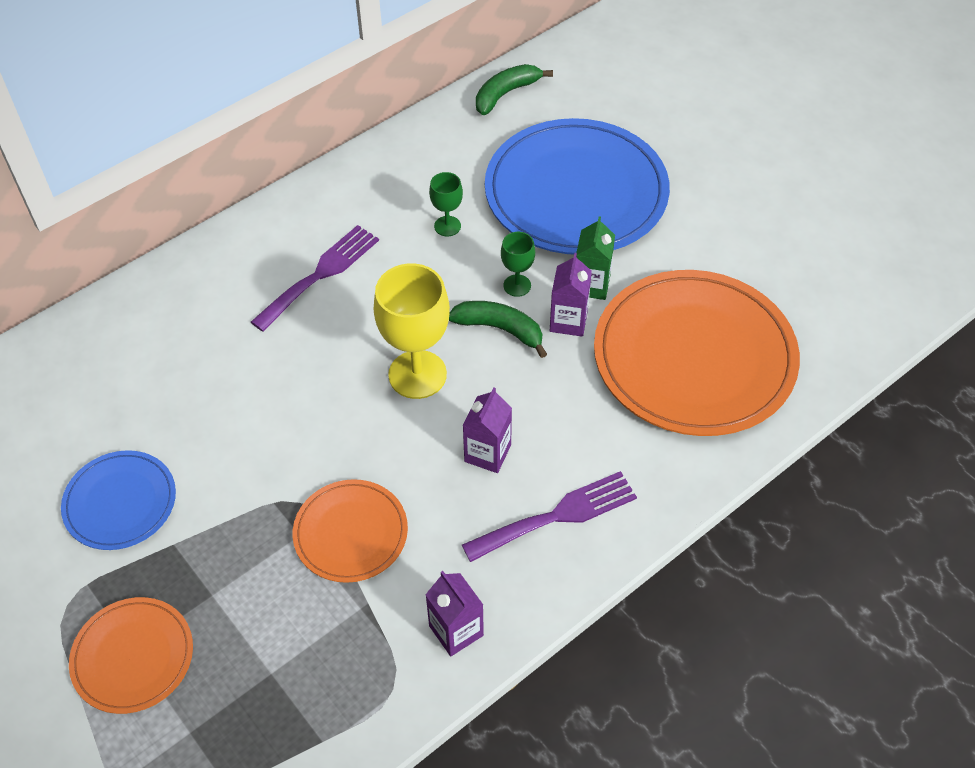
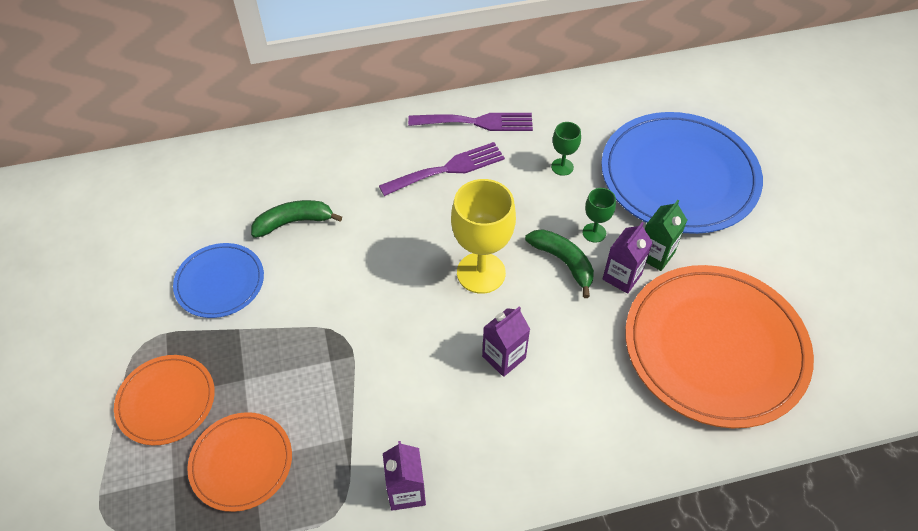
camera: 25 degrees right, 0 degrees up
orange plate [293,479,408,583] -> orange plate moved to [187,412,292,512]
purple fork [462,471,637,562] -> purple fork moved to [408,113,533,131]
green banana [476,64,553,115] -> green banana moved to [251,200,342,238]

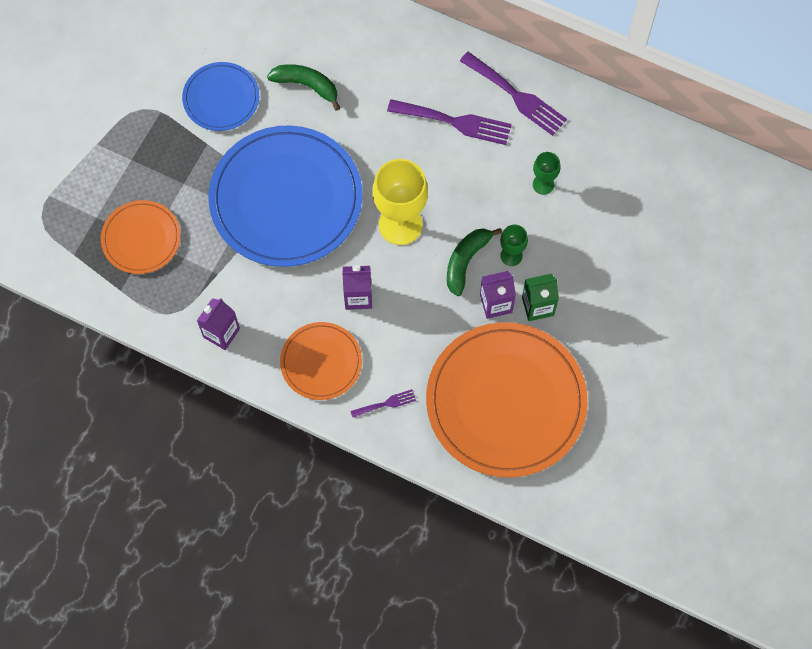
camera: 40 degrees right, 15 degrees up
orange plate [114,355,215,445] -> orange plate moved to [280,322,362,400]
green banana [525,229,594,298] -> green banana turned 150 degrees counterclockwise [447,228,502,296]
blue plate [601,112,763,234] -> blue plate moved to [209,125,363,267]
none -> purple fork [351,389,416,418]

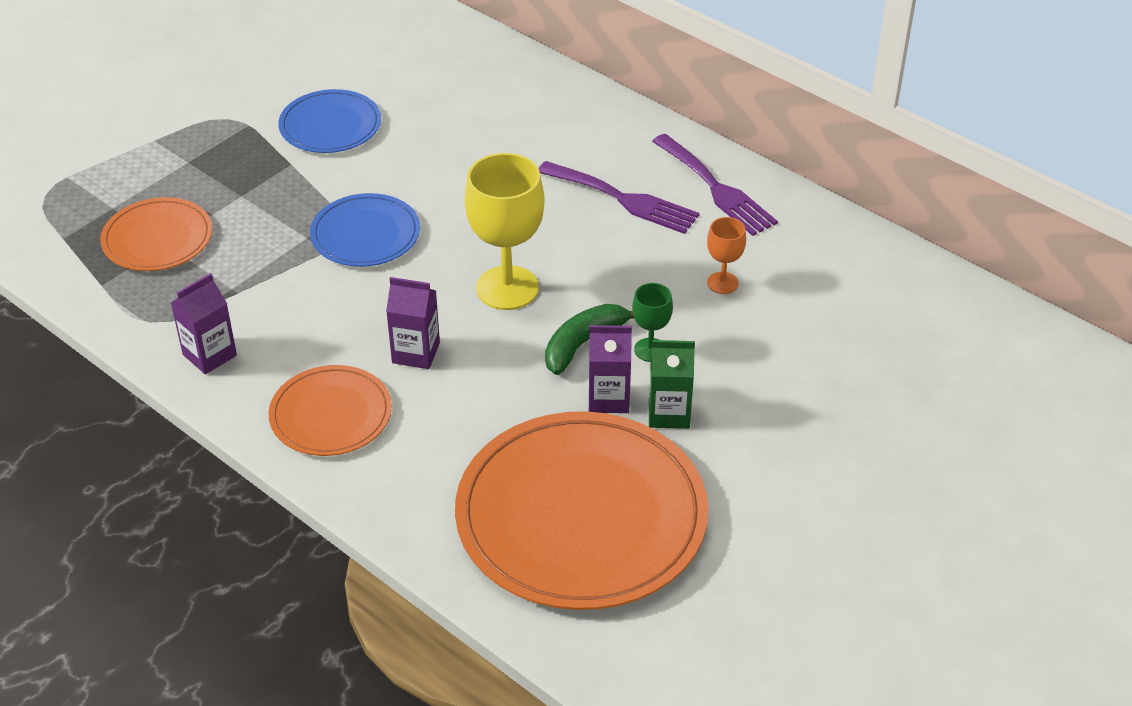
camera: 15 degrees right, 25 degrees down
blue plate [209,125,363,267] -> blue plate [310,193,420,267], size x0.51
green banana [267,64,340,111] -> none
purple fork [351,389,416,418] -> none
green goblet [533,152,560,195] -> orange goblet [707,217,746,294]

